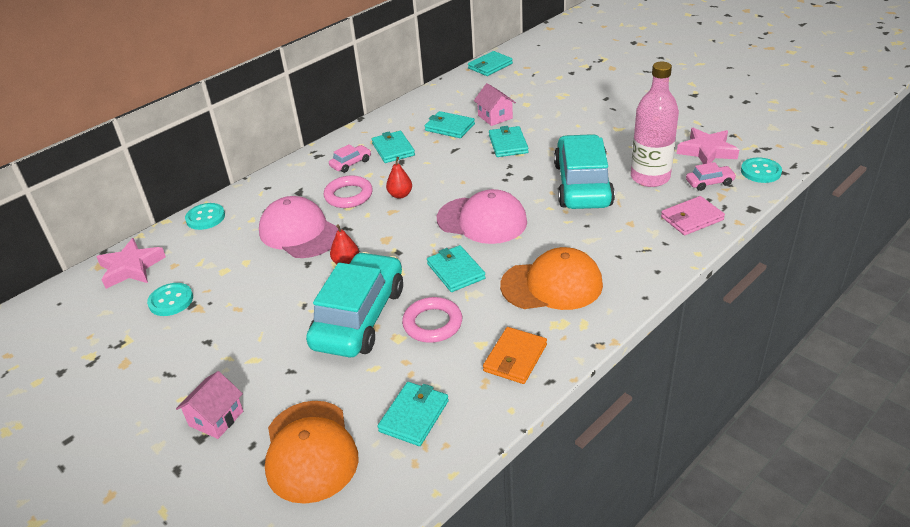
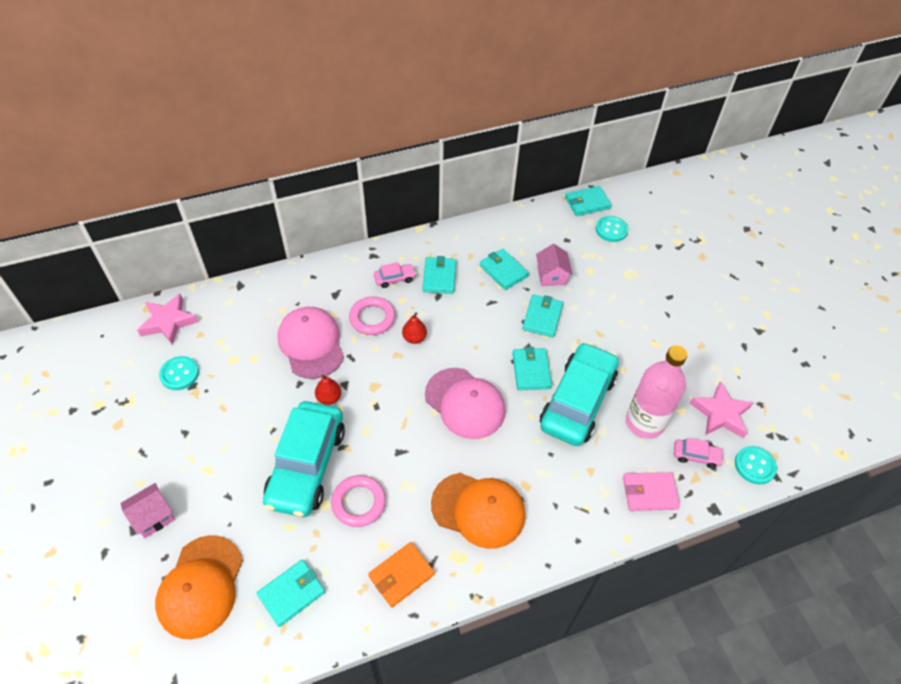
camera: 20 degrees right, 15 degrees up
turquoise button [185,203,225,230] -> turquoise button moved to [596,216,629,242]
turquoise car [306,252,403,357] -> turquoise car turned 150 degrees clockwise [263,401,345,517]
turquoise wallet [427,245,486,292] -> turquoise wallet moved to [512,347,552,390]

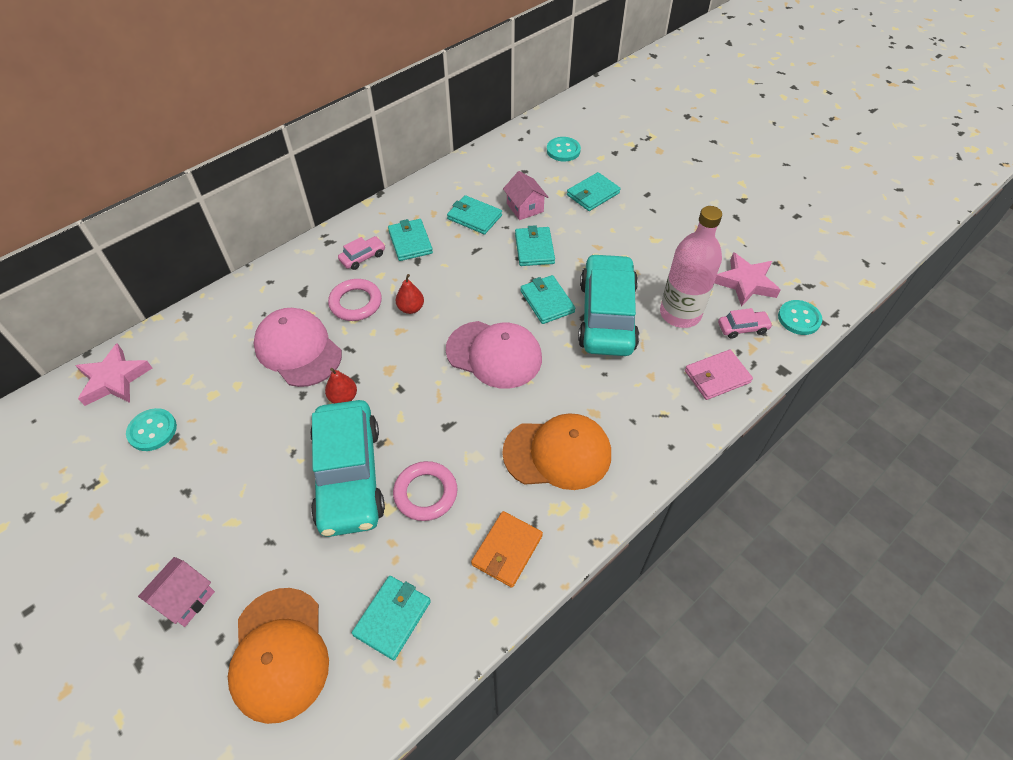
camera: 20 degrees left, 0 degrees up
turquoise wallet [565,186,611,216] -> turquoise wallet moved to [567,172,620,211]

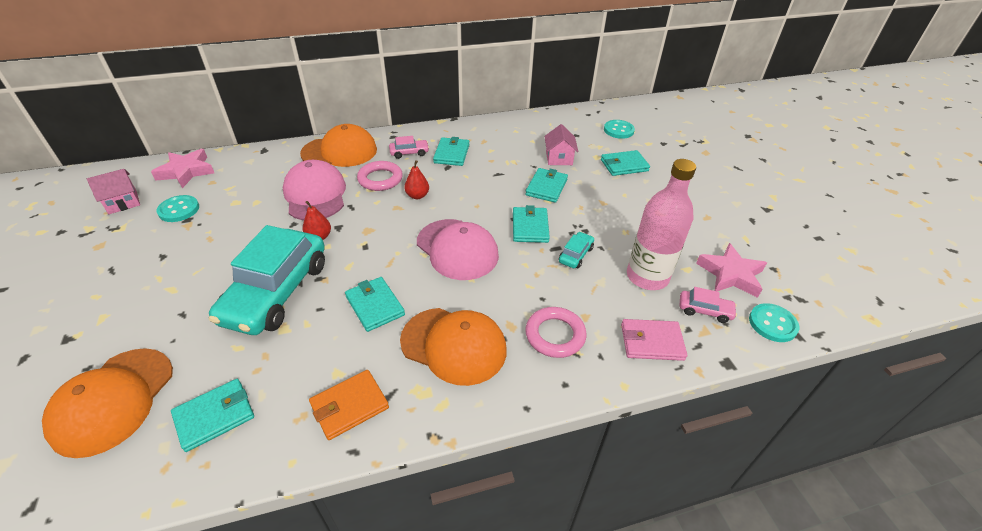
camera: 25 degrees right, 10 degrees down
pink house [138,557,215,627] -> pink house moved to [87,169,140,214]
pink ring [393,461,458,521] -> pink ring moved to [525,307,586,358]
turquoise wallet [447,195,502,235] -> turquoise wallet moved to [345,277,405,332]
turquoise car [578,253,640,356] -> turquoise car [559,232,594,268], size x0.41
none -> orange cap [300,124,377,167]

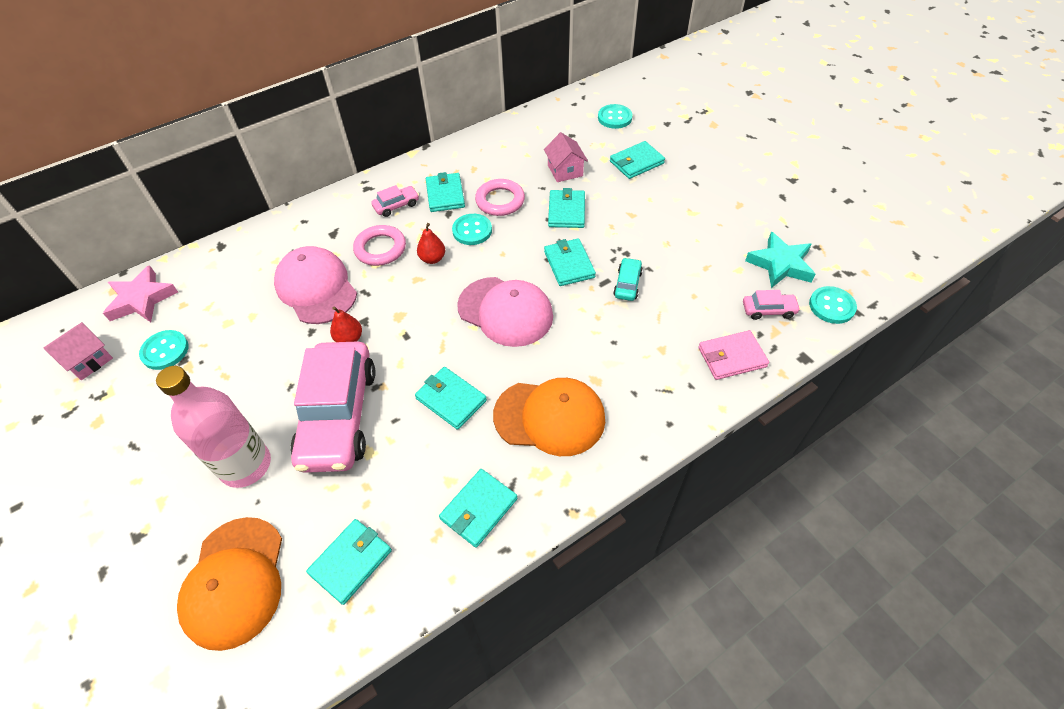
camera: 15 degrees left, 10 degrees up
turquoise car [209,225,325,335] -> pink car [290,341,376,473]
orange cap [300,124,377,167] -> none
orange wallet [309,370,389,440] -> turquoise wallet [439,469,518,548]
pink ring [525,307,586,358] -> pink ring moved to [475,179,525,216]
pink bottle [627,159,696,290] -> pink bottle moved to [156,366,271,488]
pink star [696,243,767,298] -> turquoise star [745,231,815,288]
none -> turquoise button [452,214,492,245]

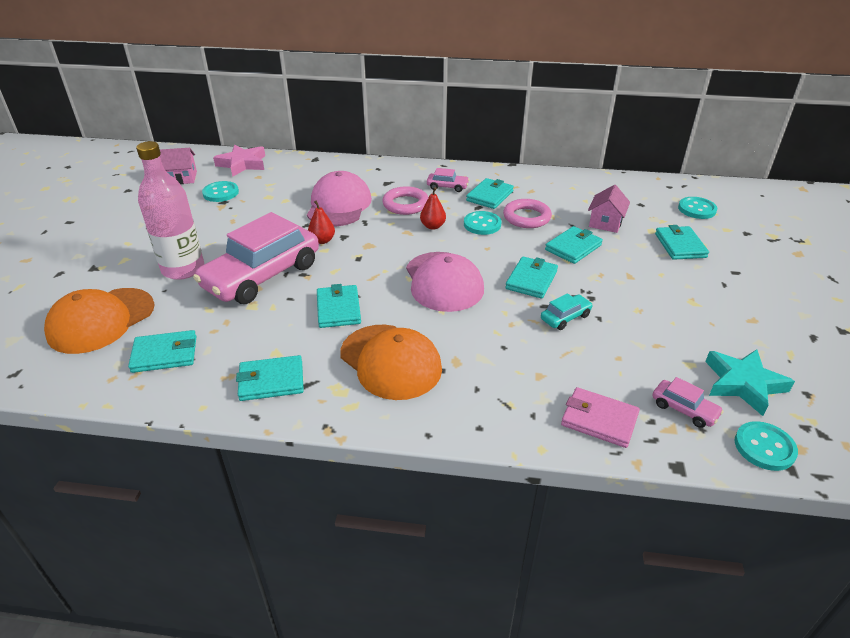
camera: 40 degrees right, 15 degrees down
turquoise wallet [610,141,665,179] -> turquoise wallet turned 75 degrees clockwise [655,225,709,260]

